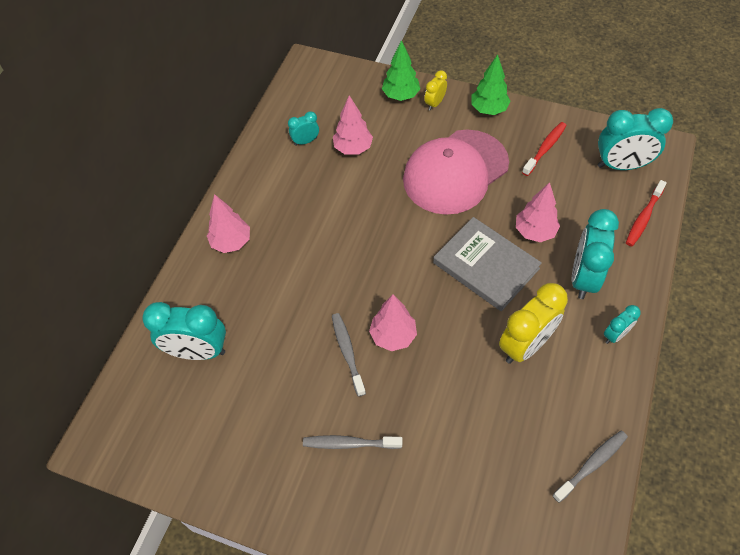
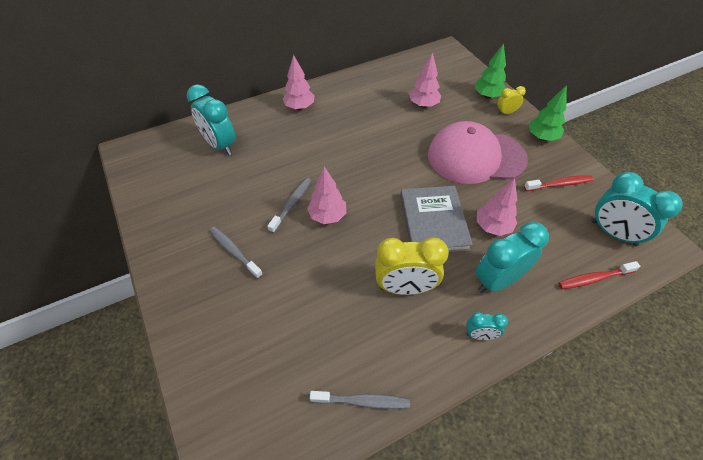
camera: 40 degrees right, 5 degrees down
turquoise clock [288,111,319,146] -> none

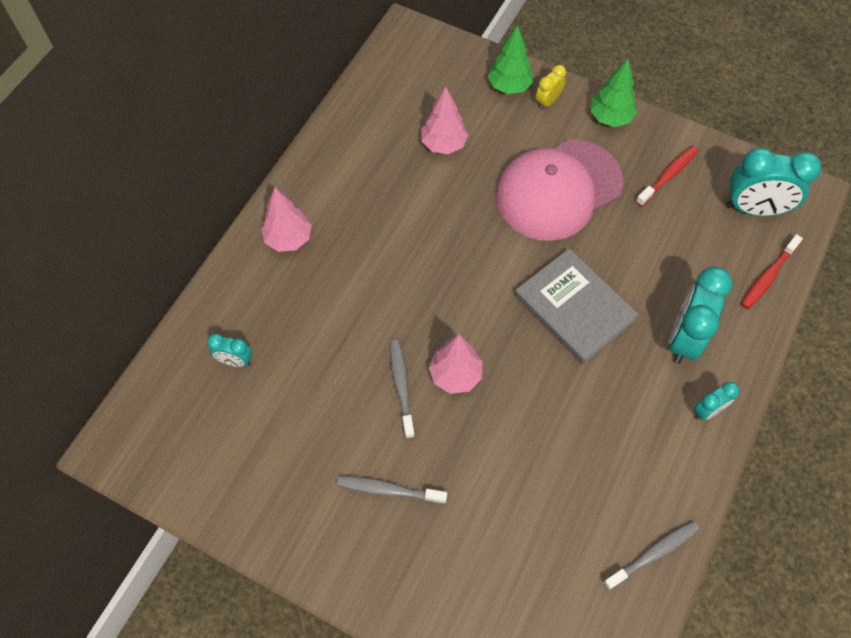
camera: 35 degrees left, 10 degrees up
turquoise clock [187,84,236,156] -> turquoise clock [207,333,252,367], size x0.51
yellow clock [375,237,449,295] -> none
pink tree [477,178,517,236] -> none

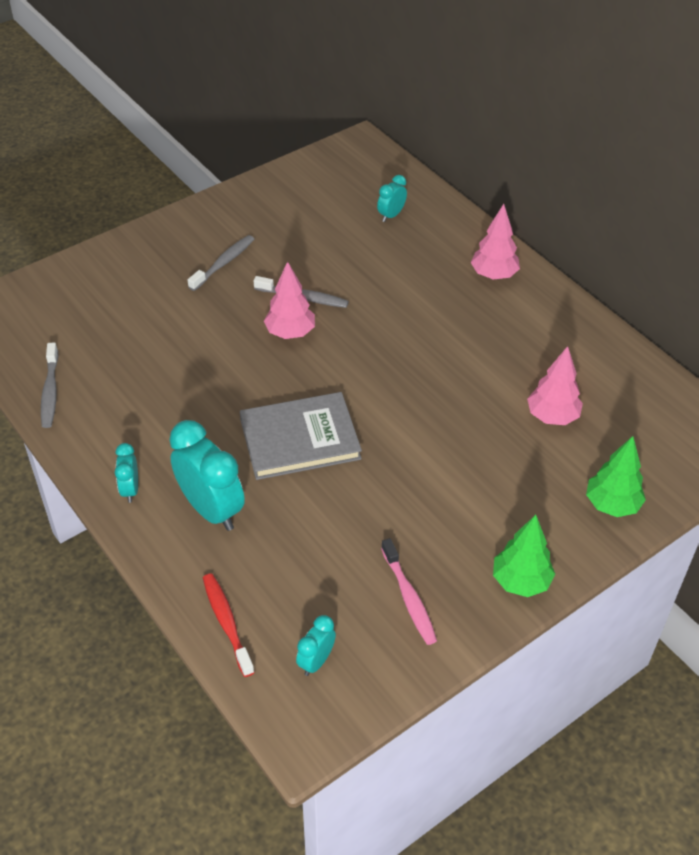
camera: 115 degrees right, 15 degrees down
pink cap [495,139,623,241] -> none
yellow clock [536,65,566,110] -> none
red toothbrush [636,146,699,207] -> pink toothbrush [381,538,437,645]
turquoise clock [726,148,821,216] -> turquoise clock [296,615,336,676], size x0.51

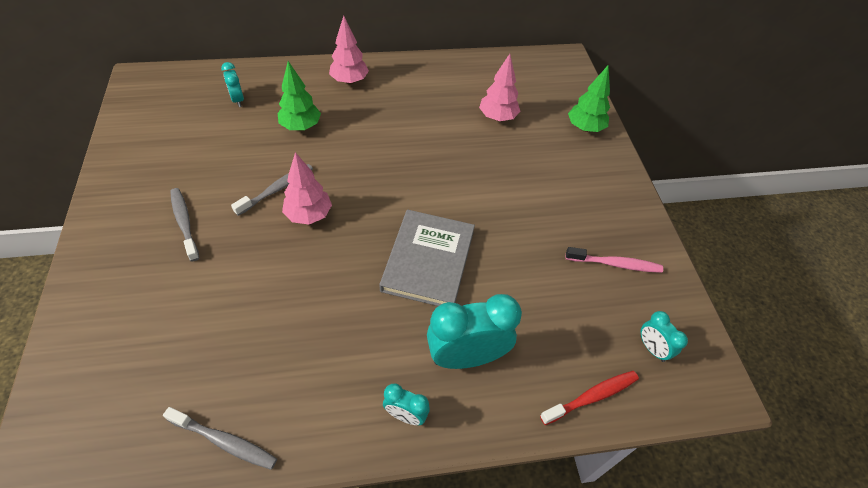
camera: 65 degrees left, 5 degrees up
red toothbrush [203,573,255,677] -> red toothbrush turned 150 degrees clockwise [540,371,639,425]
green tree [493,515,555,597] -> green tree moved to [278,61,321,131]

